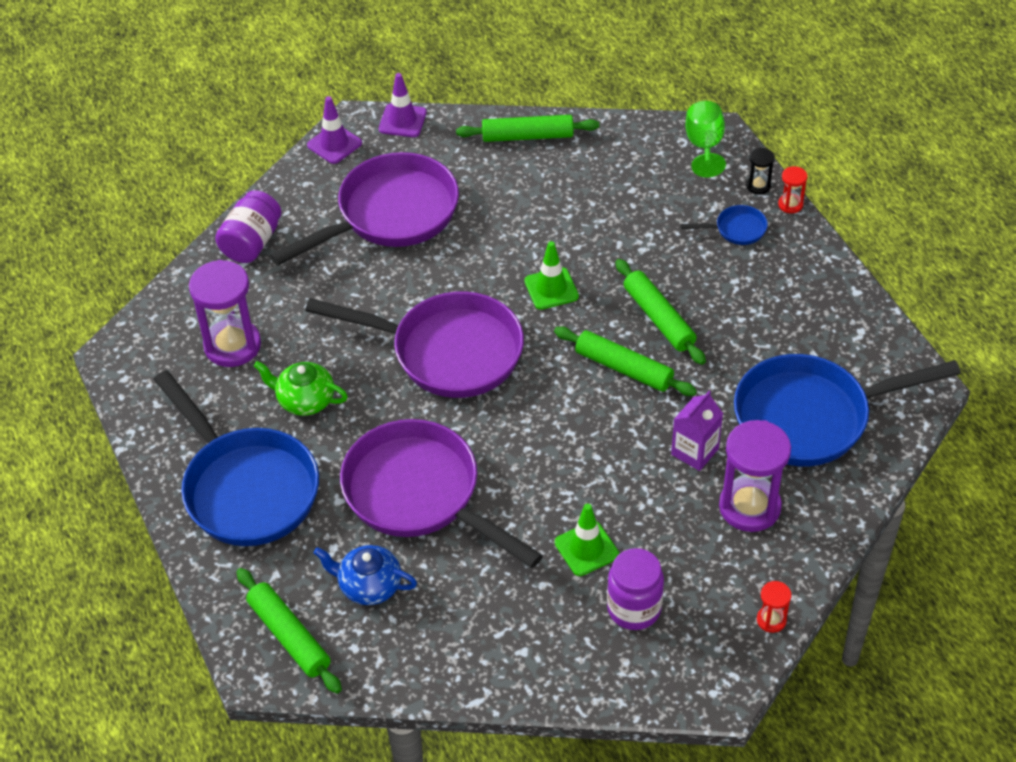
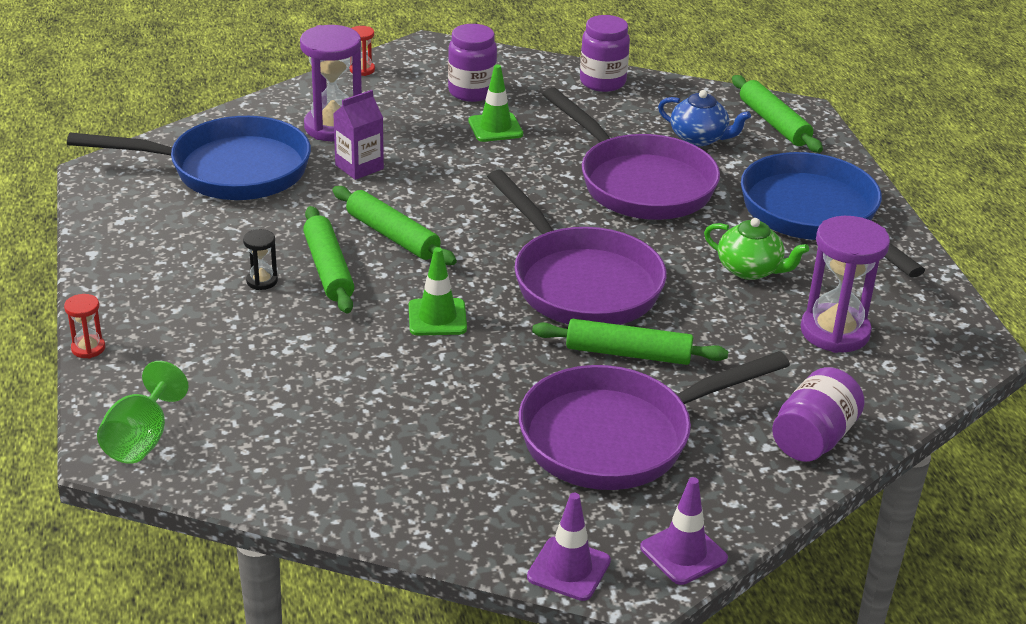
camera: 170 degrees left, 15 degrees down
purple pan [305,292,524,398] -> purple pan turned 150 degrees counterclockwise [487,169,667,325]
green rolling pin [456,115,599,142] -> green rolling pin moved to [532,319,728,365]
blue pan [680,205,768,245] -> none
black hourglass [746,147,775,195] -> black hourglass moved to [243,229,278,290]
none -> purple jar [580,15,630,92]

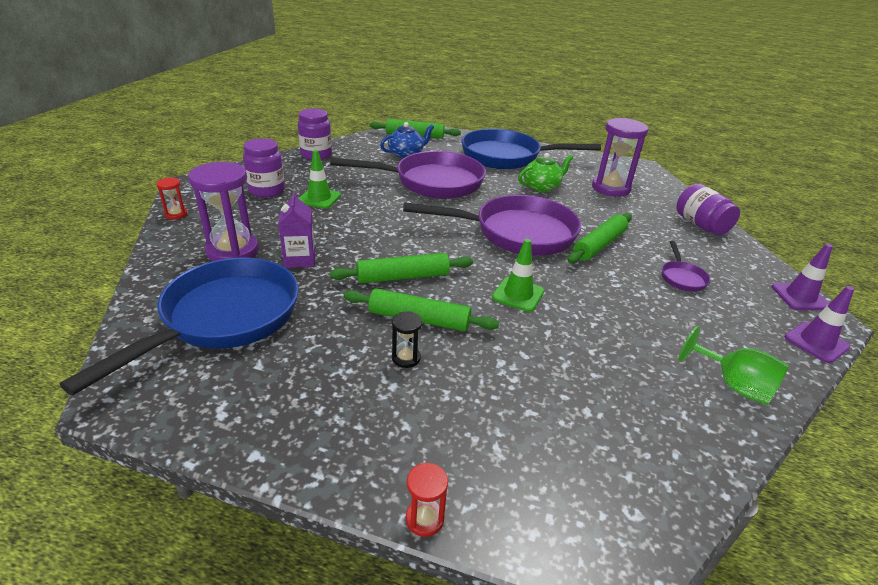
camera: 60 degrees left, 0 degrees up
green goblet [97,361,188,464] -> green goblet moved to [679,326,789,405]
purple pan [519,351,790,490] -> purple pan [662,241,710,292], size x0.41

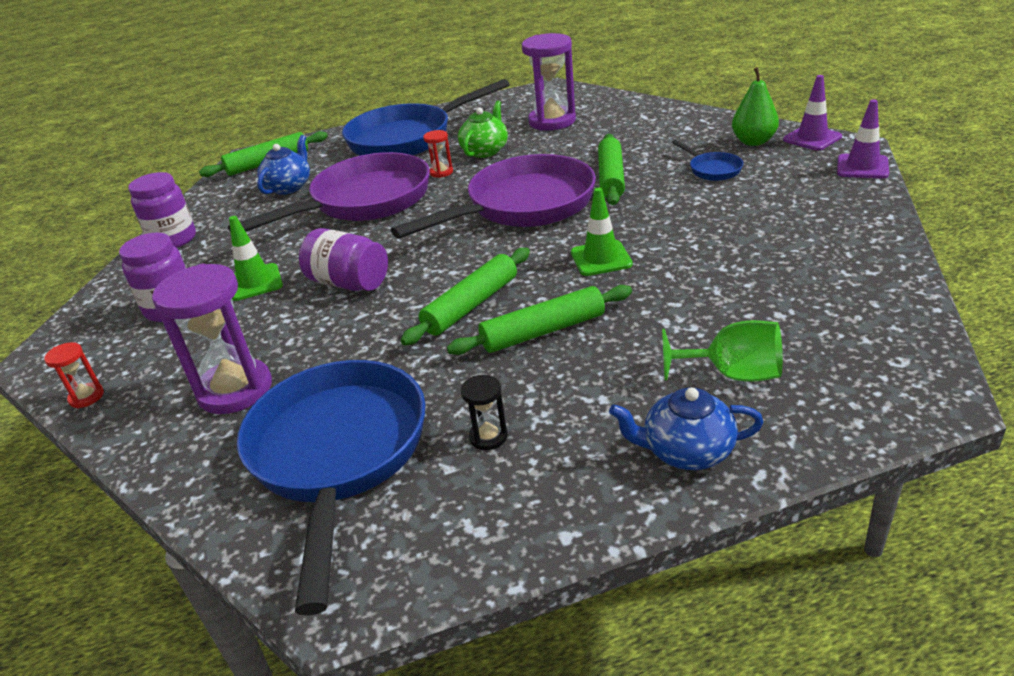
camera: 30 degrees left, 0 degrees up
purple carton [278,191,315,268] -> none
black hourglass [392,311,422,368] -> black hourglass moved to [461,375,508,450]
red hourglass [406,463,448,537] -> red hourglass moved to [423,130,453,178]
purple pan [662,241,710,292] -> blue pan [672,140,743,181]
purple jar [676,183,740,235] -> purple jar moved to [299,228,388,291]
green goblet [679,326,789,405] -> green goblet moved to [662,320,783,382]
none -> blue teapot [609,388,764,470]
none -> green pear [732,67,779,146]

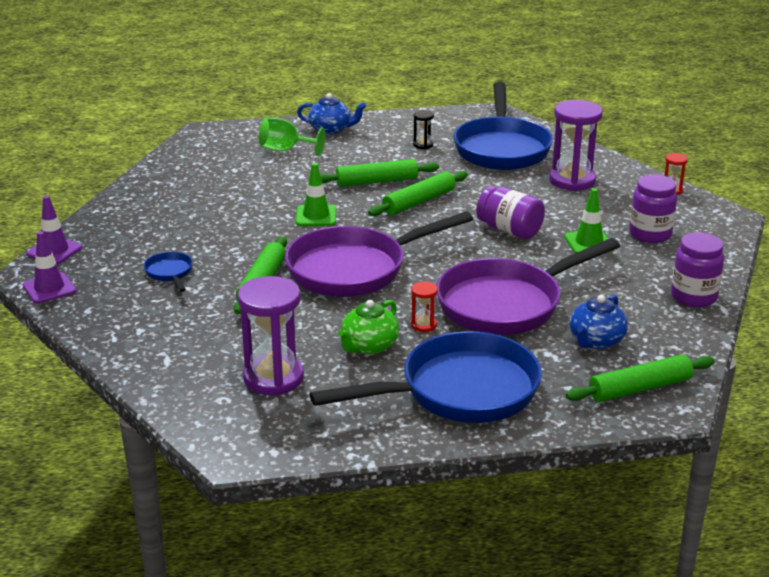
camera: 175 degrees left, 5 degrees down
green pear [732,67,779,146] -> none

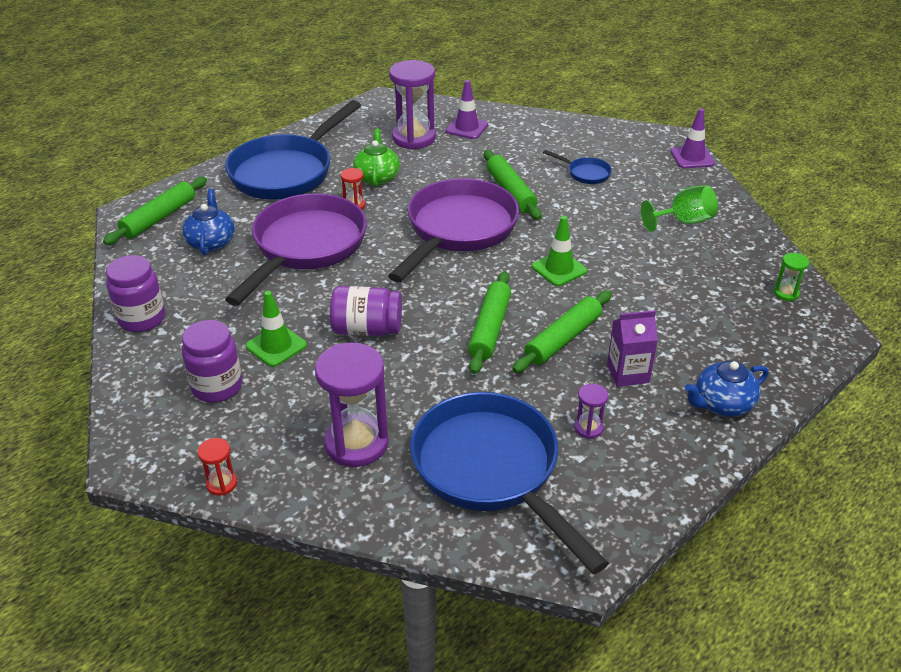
camera: 145 degrees right, 10 degrees up
purple traffic cone [23,231,76,303] -> purple traffic cone moved to [445,80,488,139]
green goblet [259,118,326,156] -> green goblet moved to [641,185,718,232]
black hourglass [413,110,434,149] -> purple hourglass [574,384,608,439]
none -> purple carton [607,310,658,387]
none -> green hourglass [774,253,809,301]

